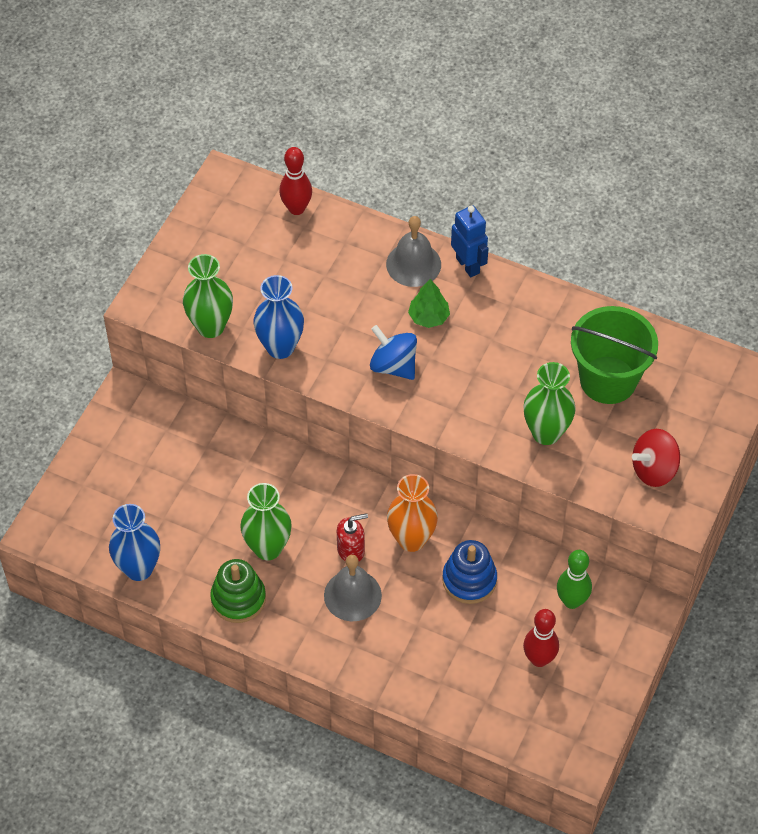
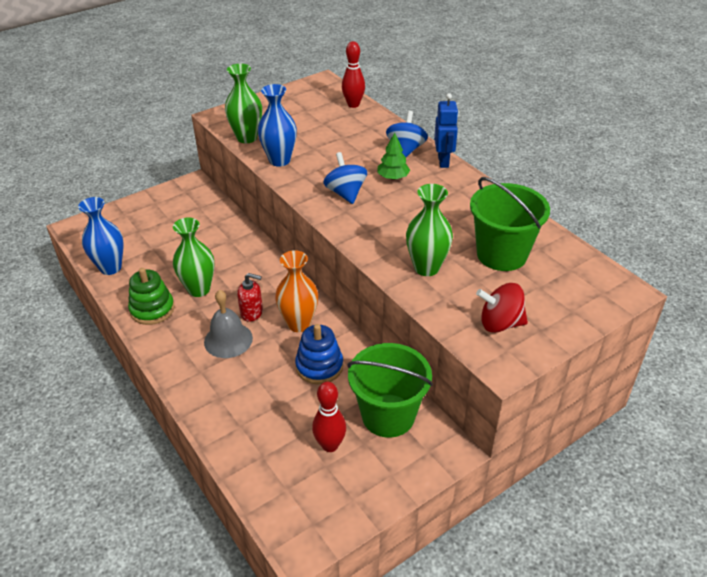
camera: 30 degrees right, 15 degrees down
grey bell [386,216,441,287] -> blue spinning top [386,111,428,157]
green bowling pin [557,550,592,609] -> green bucket [348,343,433,438]

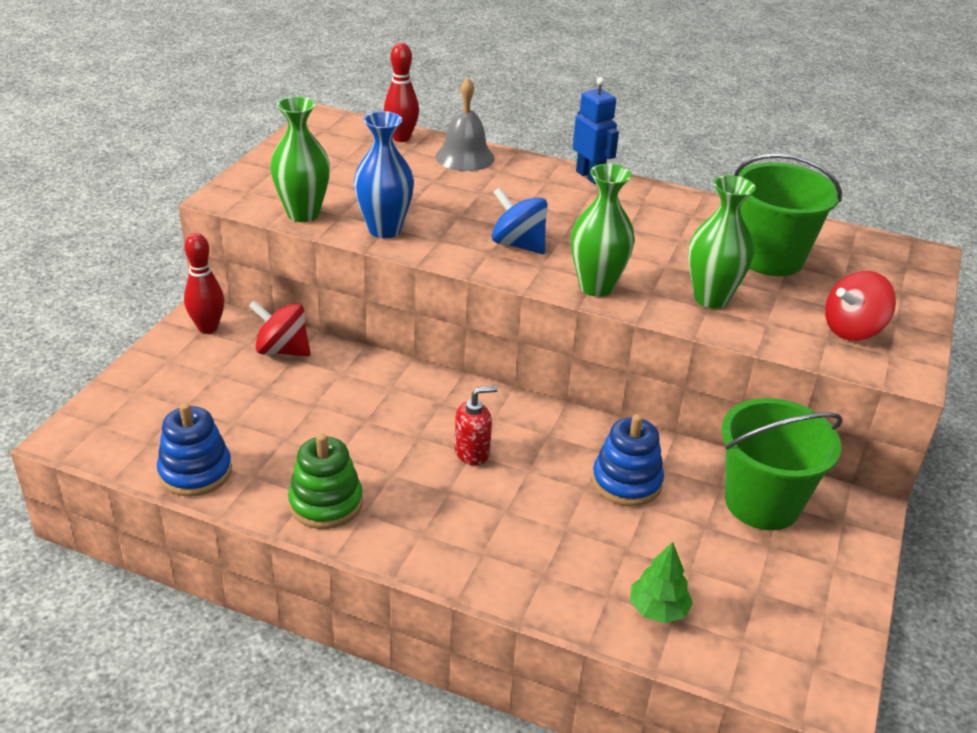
camera: 35 degrees left, 5 degrees down
blue vase [78,197,124,275] -> blue stacking toy [157,403,232,497]
green vase [173,218,215,297] -> green vase moved to [571,164,635,297]
grey bell [204,290,253,358] -> grey bell moved to [435,78,495,171]
orange vase [275,250,318,332] -> none
red bowling pin [312,381,346,452] -> red bowling pin moved to [184,233,224,334]
green tree [378,133,410,180] -> green tree moved to [630,542,693,623]
blue spinning top [386,111,428,157] -> none
none -> red spinning top [249,300,311,356]

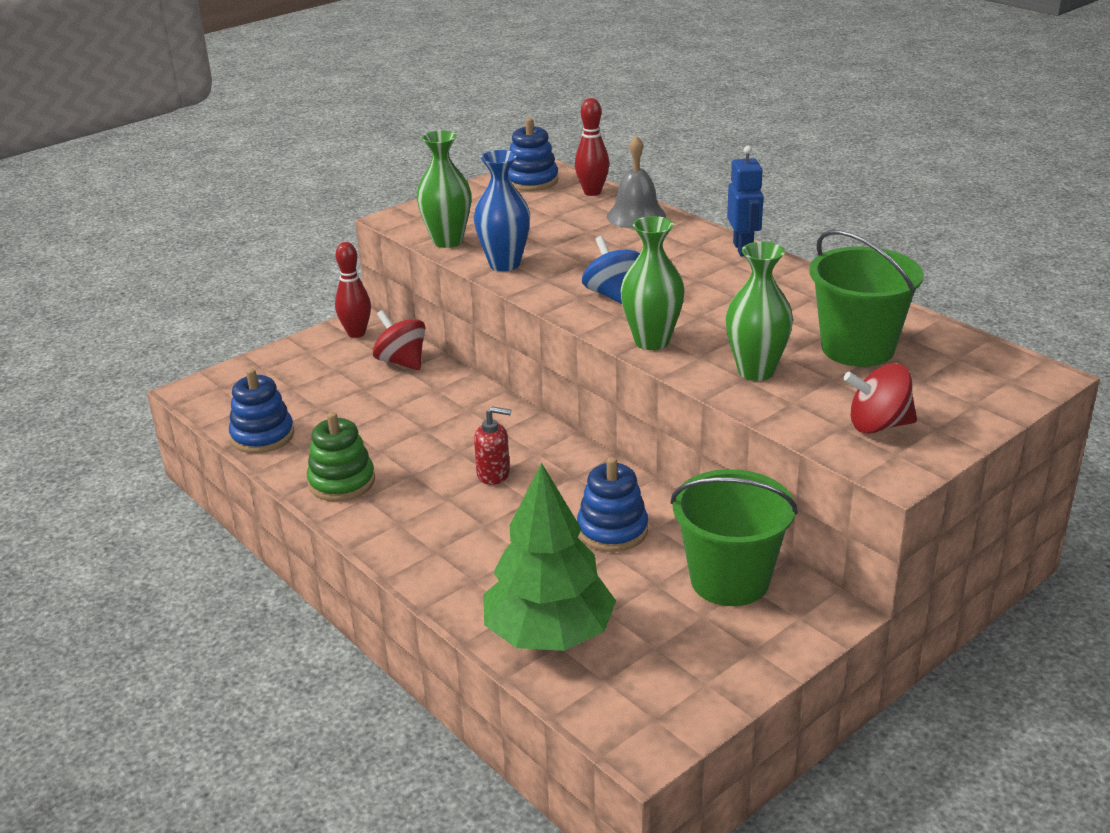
camera: 30 degrees right, 5 degrees down
green tree [630,542,693,623] -> green tree [484,462,616,651], size x2.16
none -> blue stacking toy [508,118,559,191]

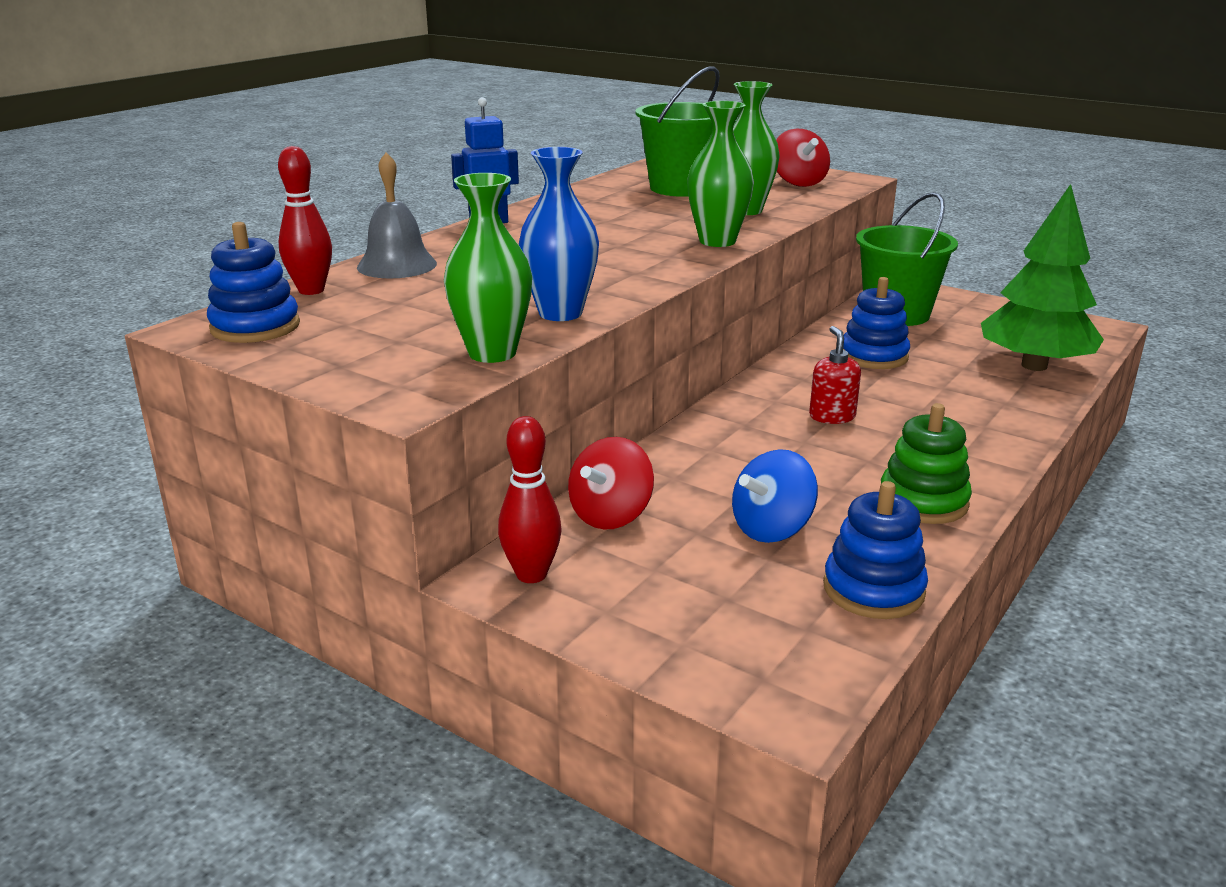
camera: 105 degrees left, 5 degrees down
blue spinning top [582,236,640,304] -> blue spinning top moved to [732,449,818,543]

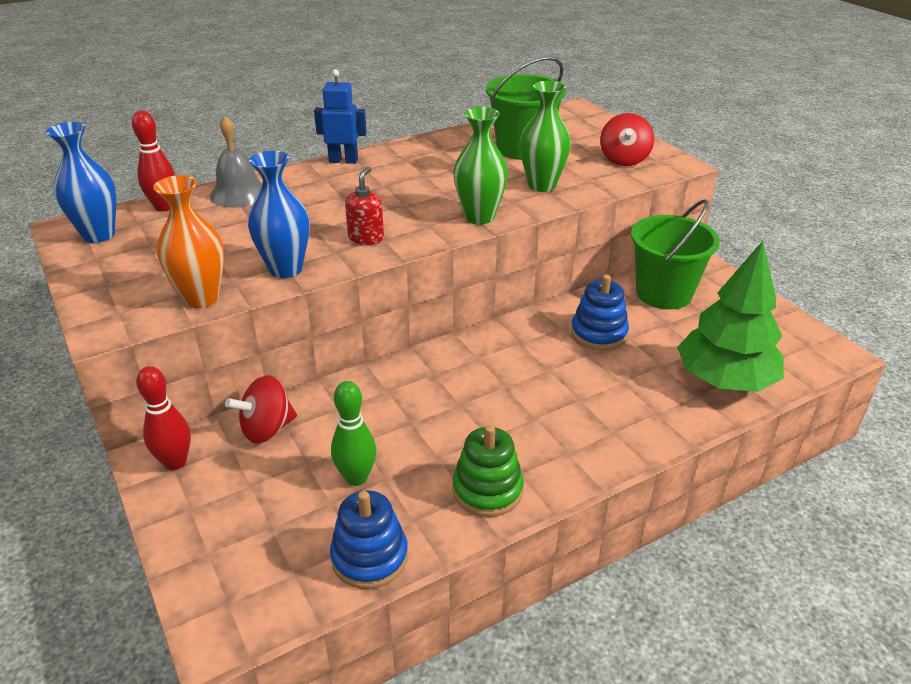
camera: 25 degrees right, 10 degrees up
blue stacking toy [207,222,300,343] -> blue vase [46,122,117,243]
green vase [444,173,532,363] -> orange vase [153,175,224,308]
blue spinning top [732,449,818,543] -> green bowling pin [331,381,376,486]
red soap dispenser [809,326,861,424] -> red soap dispenser moved to [345,167,384,245]

